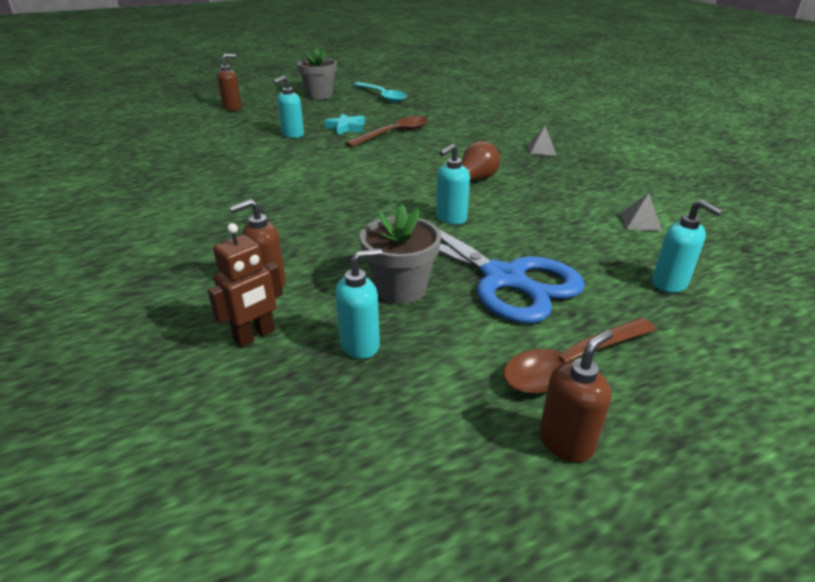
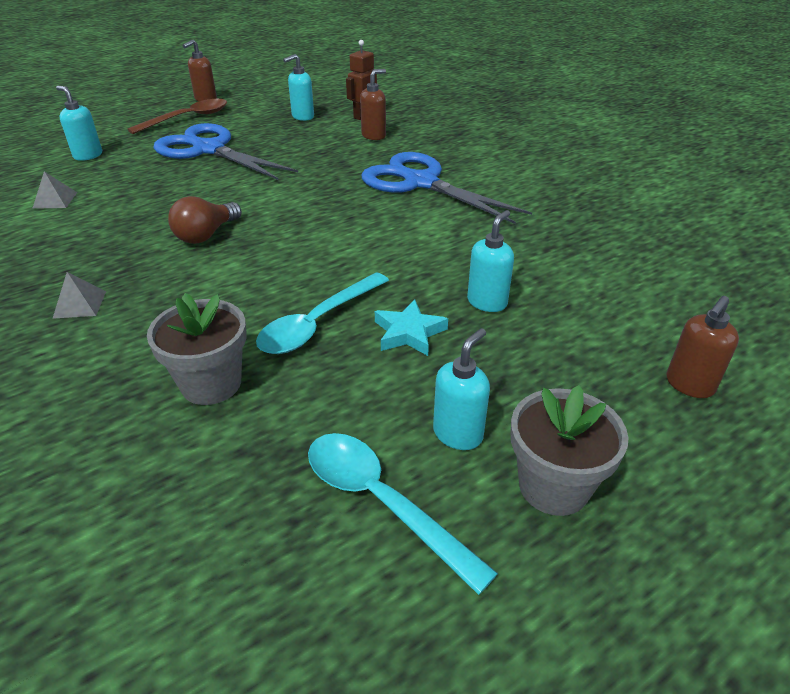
camera: 170 degrees right, 5 degrees up
brown spoon [345,116,429,147] -> turquoise spoon [256,272,389,354]
grey flower pot [360,204,441,304] -> grey flower pot moved to [147,293,247,405]
turquoise soap dispenser [436,144,470,225] -> turquoise soap dispenser moved to [433,328,490,450]
none -> blue scissors [361,152,532,224]

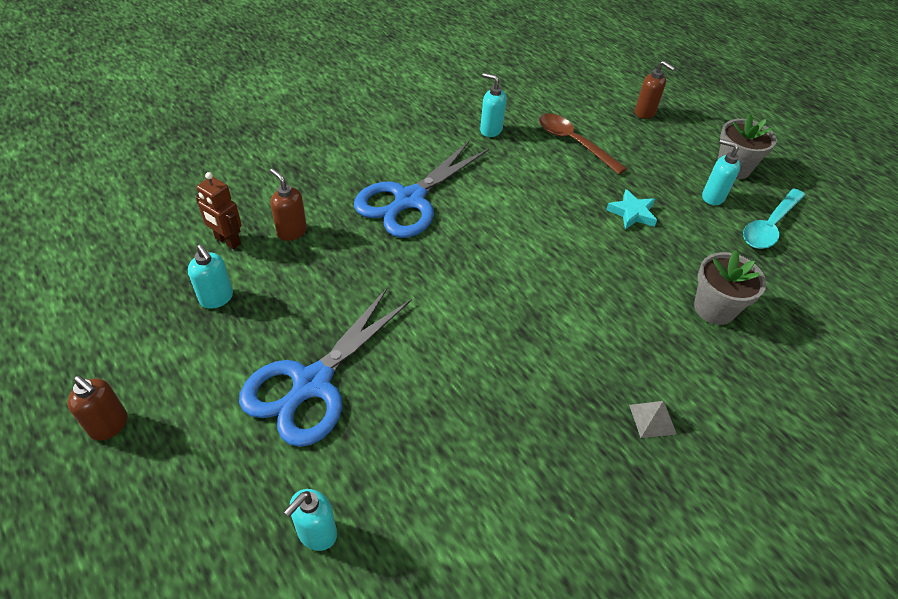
camera: 95 degrees left, 10 degrees up
grey pyramid [32,171,77,209] -> none
brown spoon [127,99,227,134] -> brown spoon moved to [539,114,627,174]
brown light bulb [168,196,242,244] -> none
turquoise spoon [256,272,389,354] -> none
turquoise soap dispenser [467,210,514,312] -> turquoise soap dispenser moved to [480,73,506,137]

